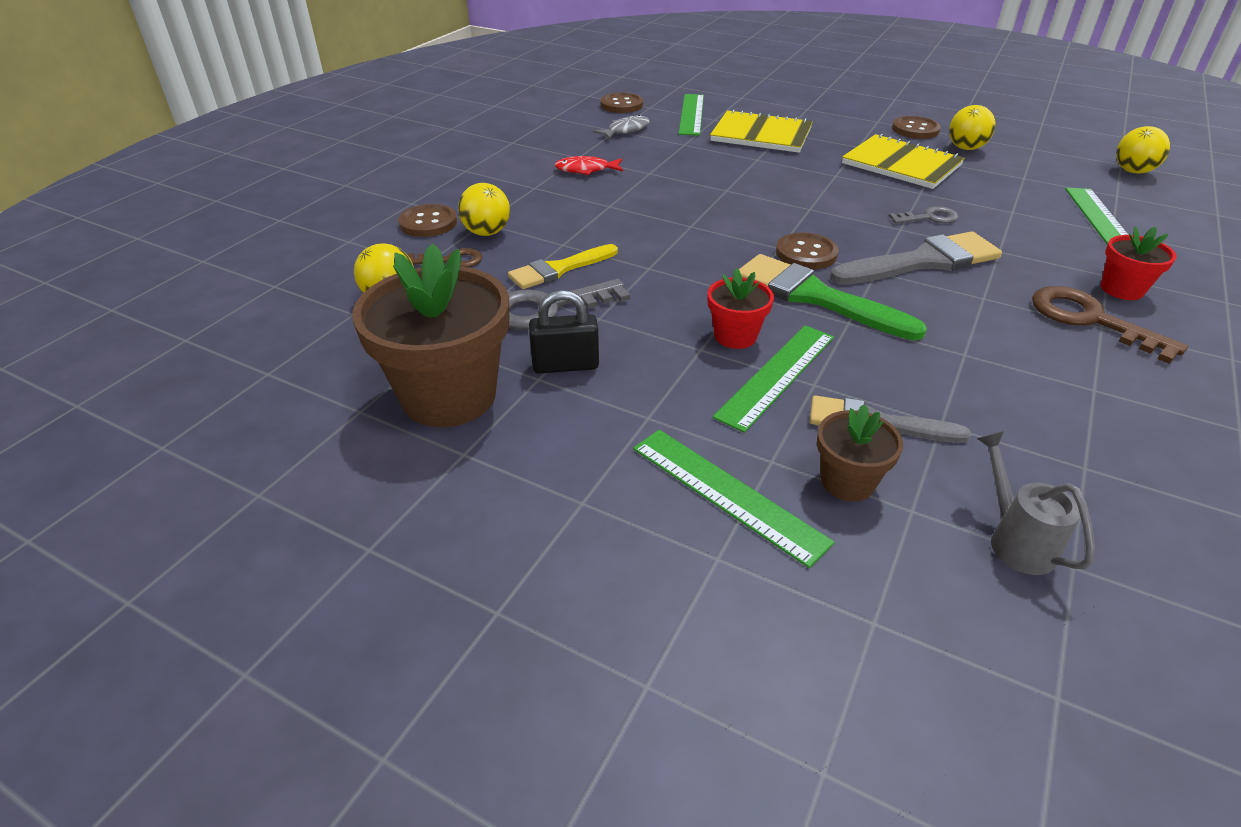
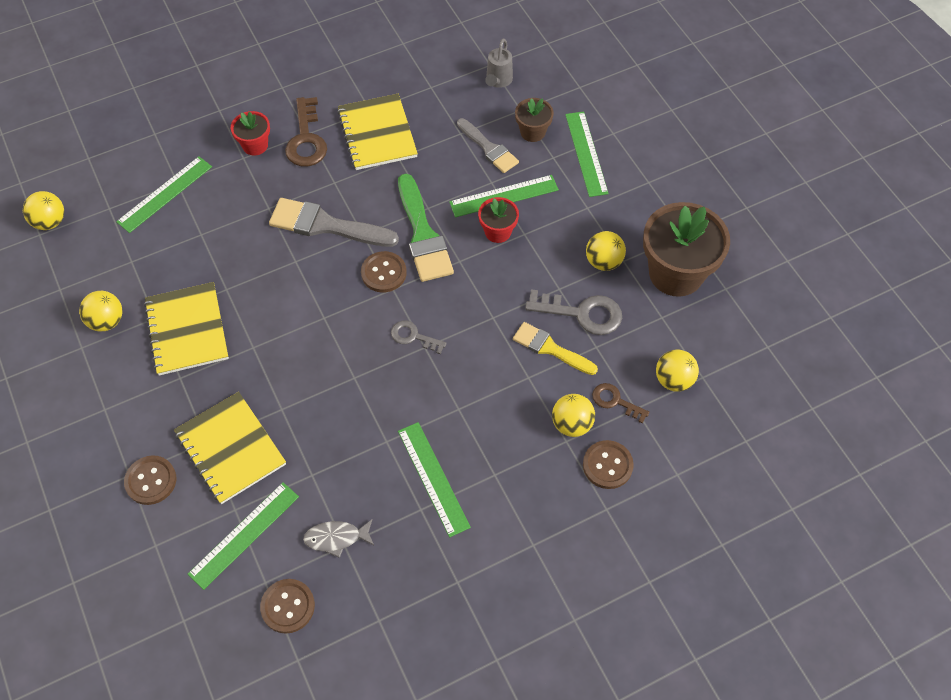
camera: 145 degrees left, 20 degrees up
yellow brush [508,244,618,289] -> yellow brush turned 150 degrees counterclockwise [513,322,598,375]
black padlock [529,290,599,373] -> yellow ball [586,231,626,271]
red fish [554,156,623,175] -> green ruler [398,422,471,537]
grey key [889,206,958,224] -> grey key moved to [391,321,447,354]
brown button [892,116,941,139] -> brown button moved to [124,455,176,505]
none -> yellow notebook [337,94,418,170]

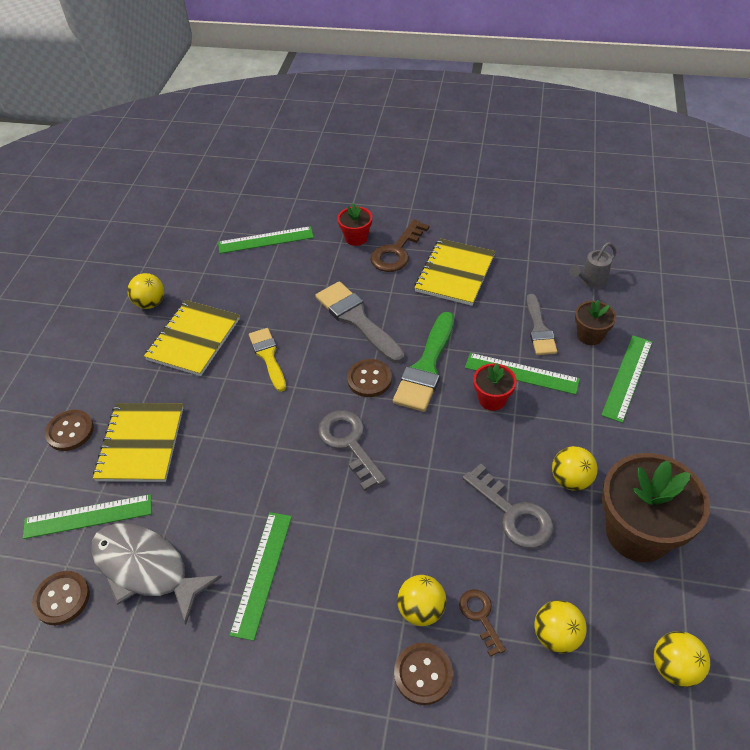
camera: 40 degrees right, 10 degrees down
yellow ball [23,191,64,230] -> yellow ball moved to [654,631,710,687]
grey fish [303,519,374,558] -> grey fish [91,523,222,625], size x1.97
grey key [391,321,447,354] -> grey key [318,410,386,491], size x1.69
yellow brush [513,322,598,375] -> yellow brush moved to [249,328,286,392]

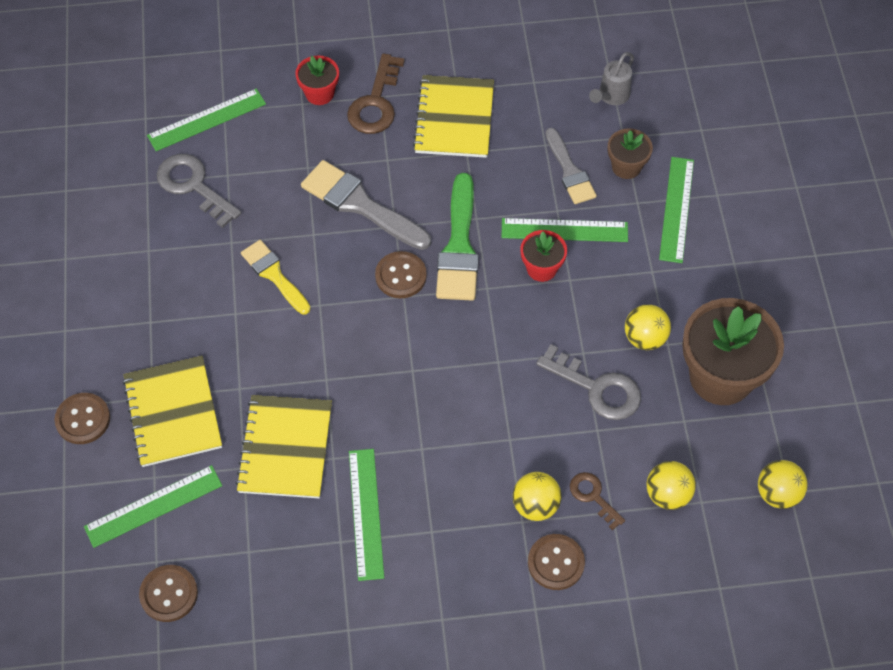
camera: 20 degrees left, 10 degrees up
grey fish [91,523,222,625] -> none
yellow ball [127,273,164,309] -> none
yellow notebook [144,300,240,376] -> yellow notebook moved to [235,395,332,498]
grey key [318,410,386,491] -> grey key moved to [157,154,241,228]

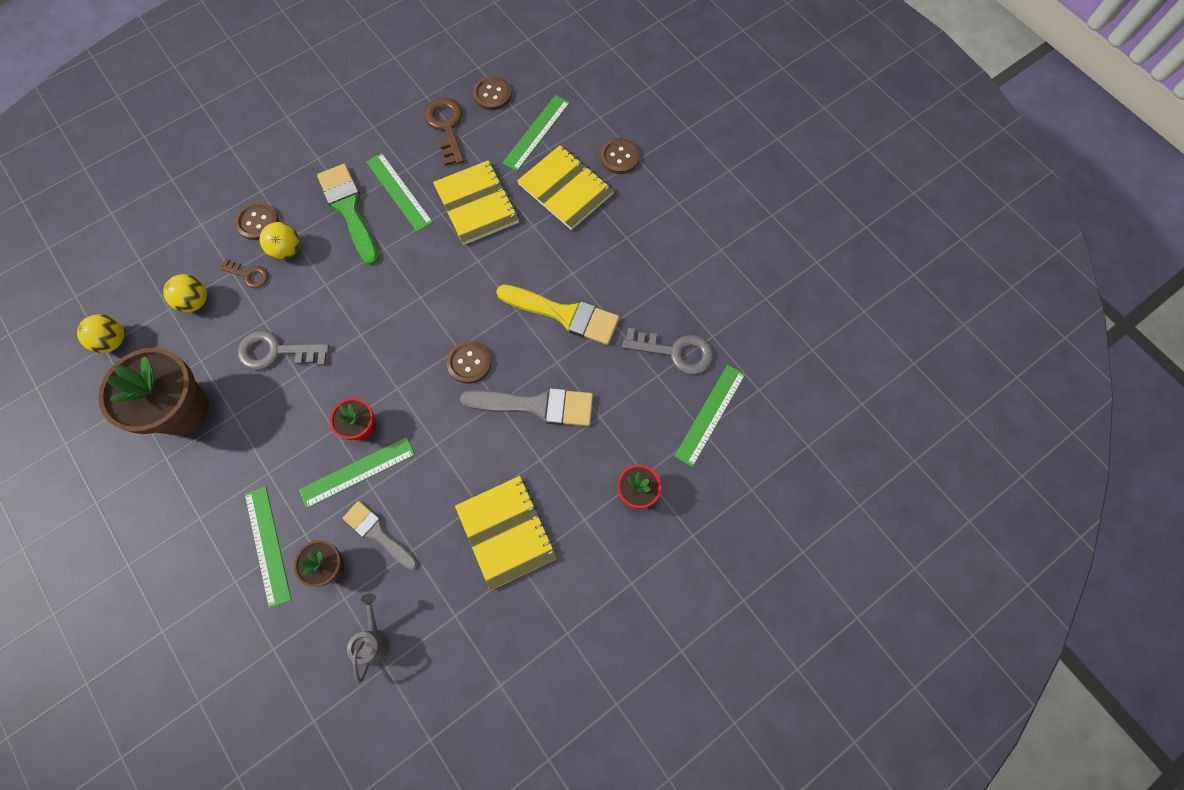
camera: 150 degrees right, 10 degrees up
yellow brush [241,240,311,314] -> yellow brush [496,285,619,345], size x1.54
brown key [347,54,405,134] -> brown key moved to [425,98,464,166]
green brush [436,173,479,301] -> green brush moved to [317,164,379,265]
yellow ball [625,304,671,350] -> none

